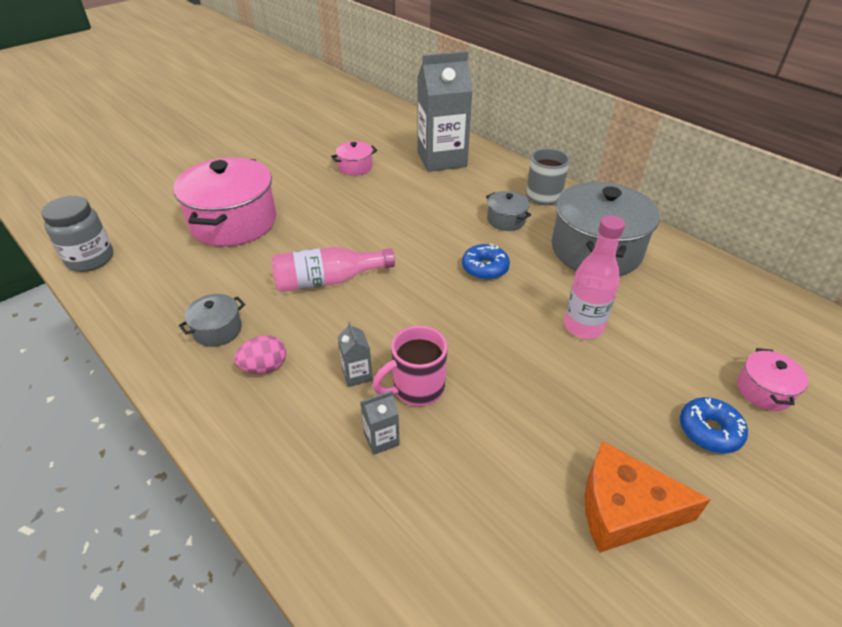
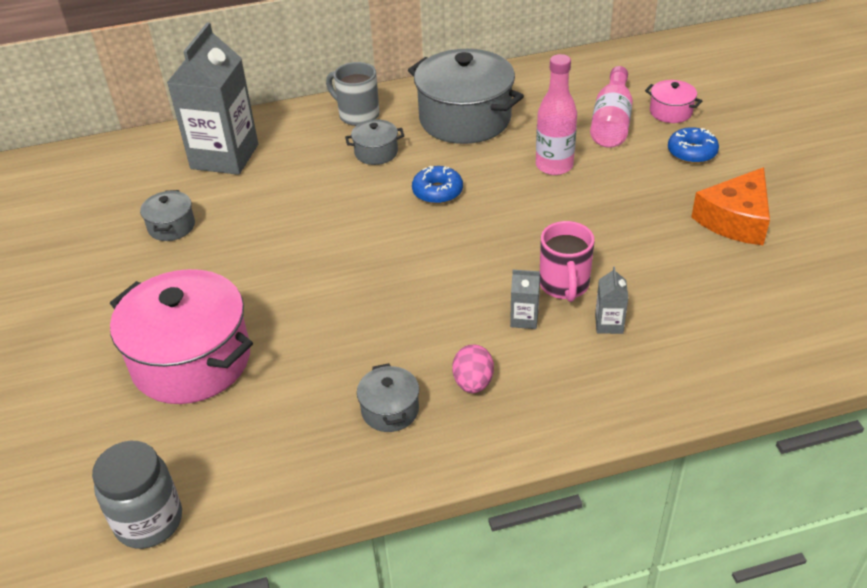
camera: 60 degrees left, 0 degrees up
pink bottle [271,247,395,292] -> pink bottle moved to [590,66,633,148]
pink pot [331,141,377,176] -> grey pot [140,190,195,241]

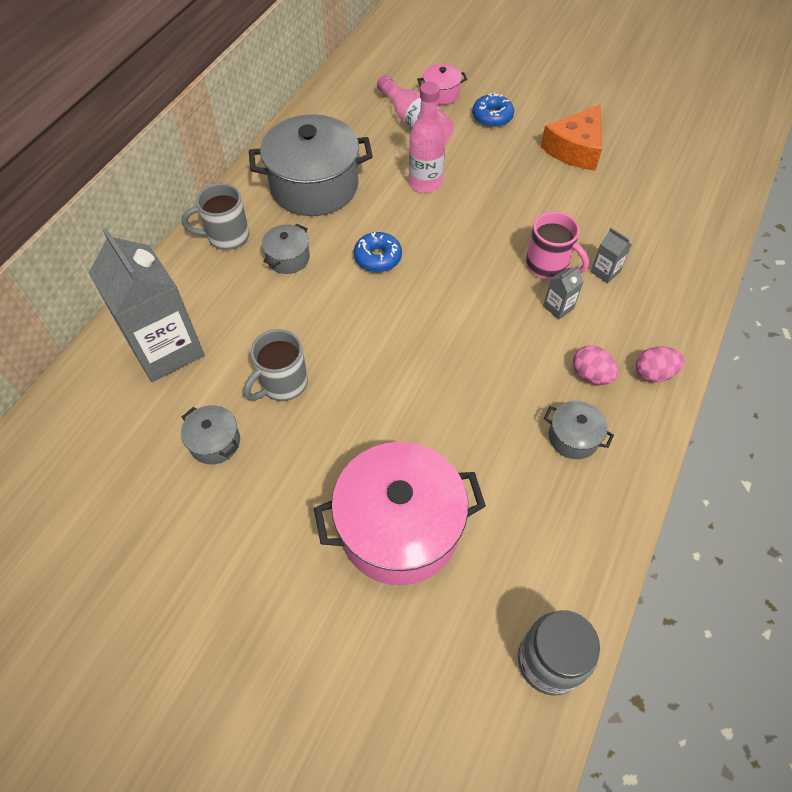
camera: 50 degrees left, 15 degrees up
orange cheese [691,167,770,245] -> orange cheese turned 45 degrees clockwise [541,104,602,171]
none -> grey mug [243,329,308,401]
none -> pink egg [636,346,685,382]

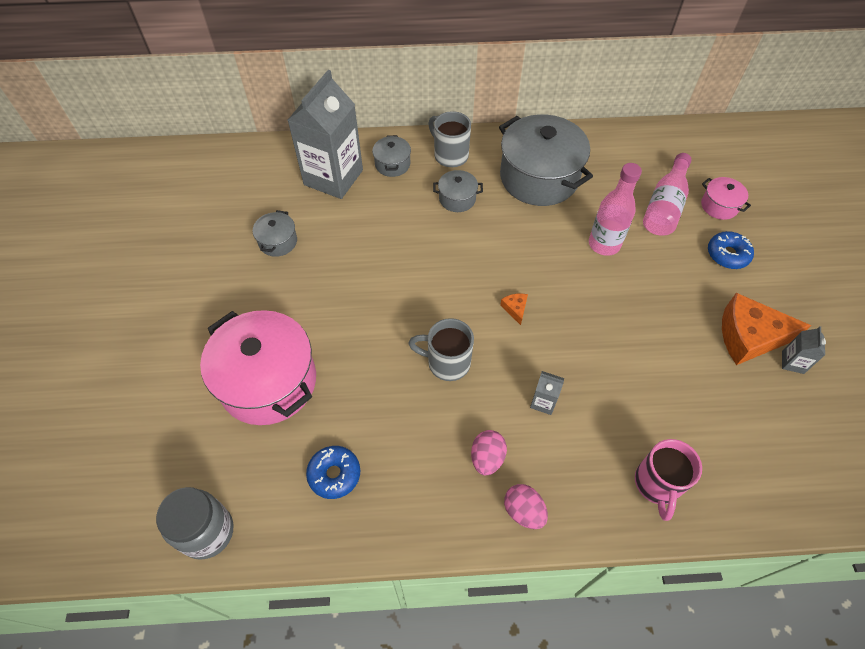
camera: 60 degrees right, 0 degrees up
grey mug [243,329,308,401] -> grey mug moved to [408,318,474,381]
blue donut [354,232,402,272] -> blue donut moved to [306,446,360,499]
pink mug [526,211,589,279] -> pink mug moved to [635,439,702,521]
grey pot [544,401,614,459] -> grey pot moved to [372,135,411,177]
grey carton [591,228,632,284] -> grey carton moved to [782,326,826,374]
none -> orange cheese [500,294,528,325]

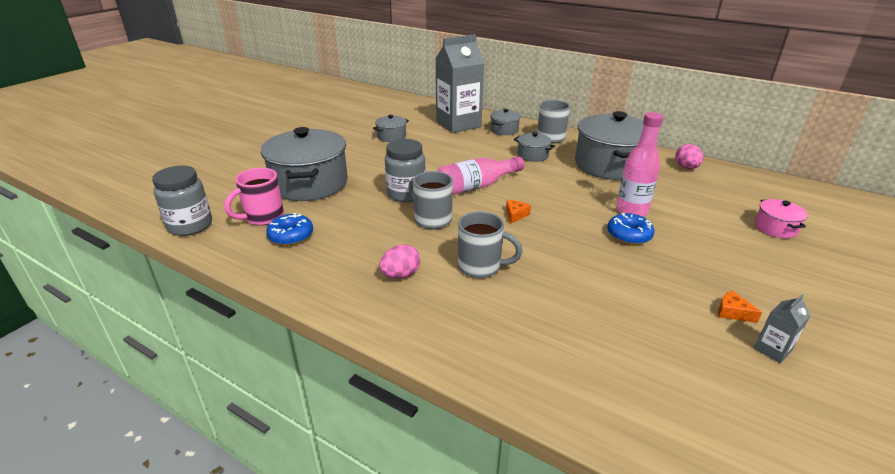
camera: 35 degrees right, 25 degrees down
pink pot [200,310,316,425] -> grey pot [261,127,348,201]
pink egg [504,484,548,529] -> pink egg moved to [675,144,703,169]
grey carton [530,371,564,415] -> grey mug [458,211,523,278]
pink mug [635,439,702,521] -> pink mug moved to [225,168,284,225]
pink bottle [643,153,692,236] -> pink bottle moved to [437,156,524,195]
blue donut [708,231,754,269] -> blue donut moved to [607,213,654,245]
orange cheese [722,293,811,365] -> orange cheese [718,291,762,323], size x0.42
none -> grey jar [385,139,426,202]

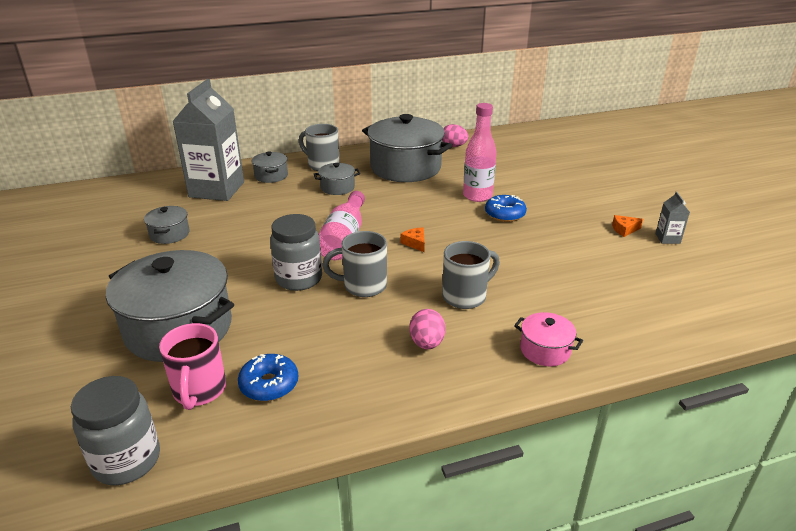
camera: 50 degrees left, 0 degrees up
pink pot [755,199,808,238] -> pink pot moved to [514,312,583,366]

